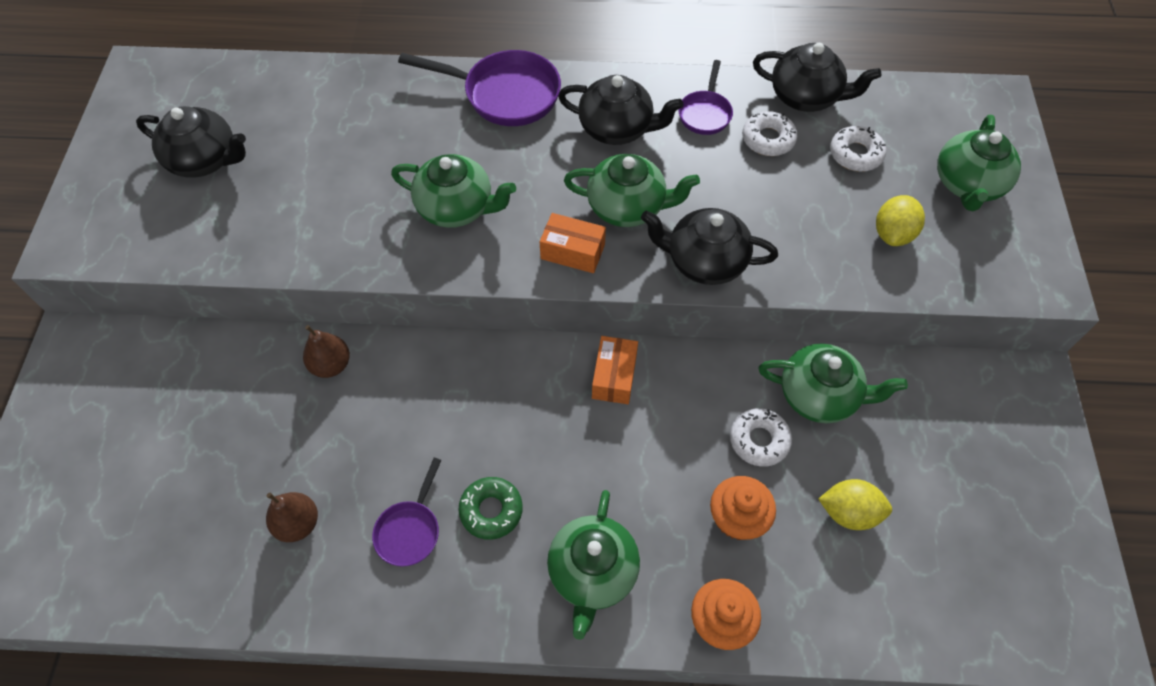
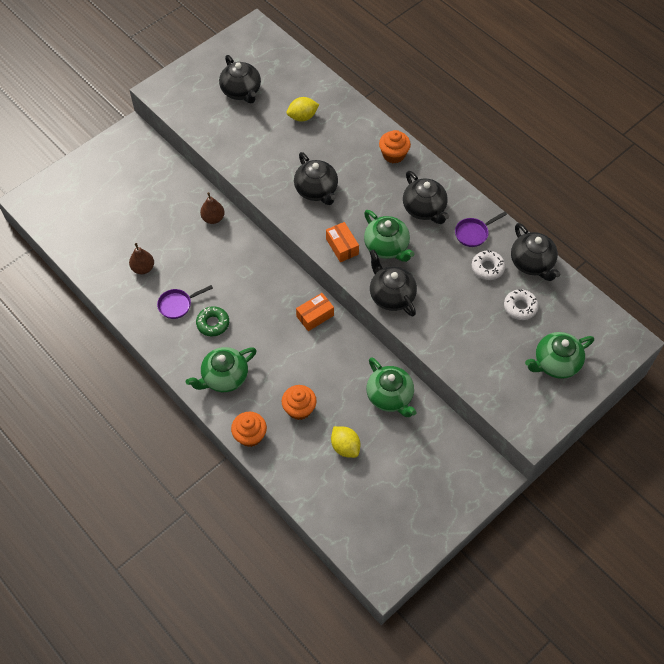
camera: 45 degrees right, 0 degrees up
green teapot [391,154,516,228] -> black teapot [294,152,338,205]
purple pan [398,50,561,126] -> orange cupcake [379,130,411,164]
white donut [730,408,792,467] -> none
yellow lemon [876,195,925,246] -> yellow lemon moved to [287,97,319,122]

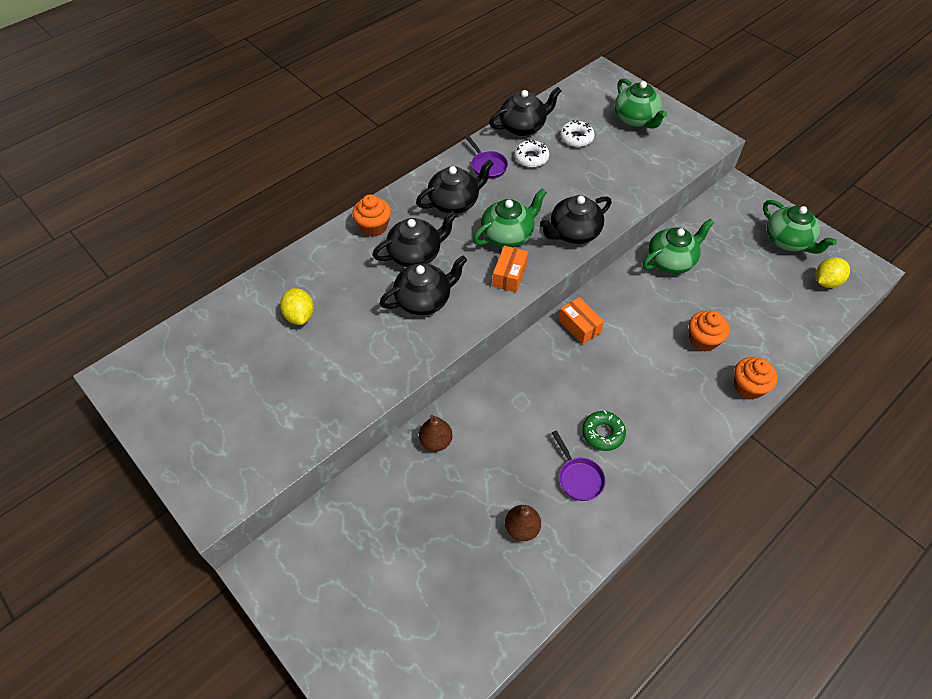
camera: 90 degrees left, 5 degrees down
green teapot [186,347,257,392] -> green teapot moved to [763,200,837,254]
black teapot [219,55,261,103] -> black teapot moved to [372,211,457,267]
orange box [326,222,359,262] -> orange box turned 45 degrees counterclockwise [492,246,528,293]
yellow lemon [331,426,360,458] -> yellow lemon moved to [815,258,850,288]

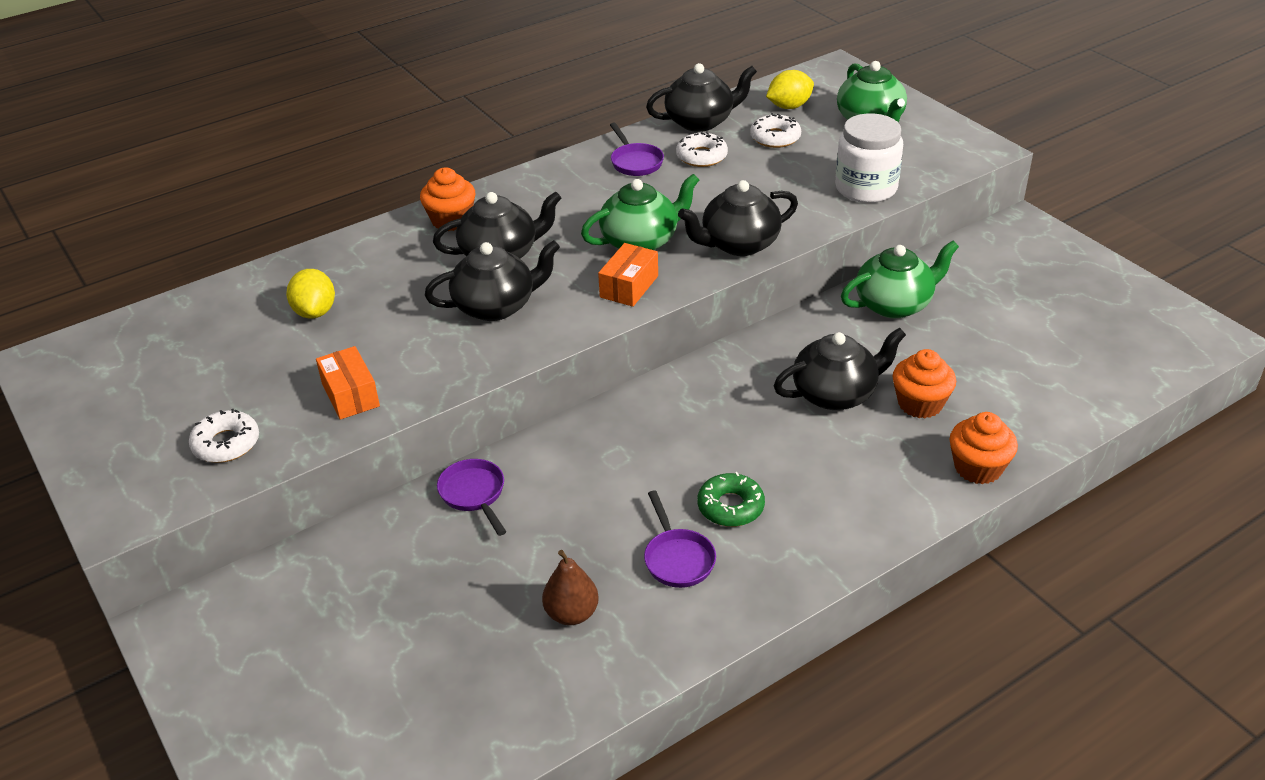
camera: 10 degrees right, 15 degrees down
black teapot [416,159,494,214] -> black teapot moved to [774,327,906,410]
brown pear [419,415,453,452] -> purple pan [437,459,506,536]
orange box [559,297,604,345] -> orange box moved to [316,346,380,419]
green teapot [763,200,837,254] -> none
yellow lemon [815,258,850,288] -> yellow lemon moved to [766,70,814,109]
none -> white donut [189,409,259,463]
none -> white jar [835,113,903,203]

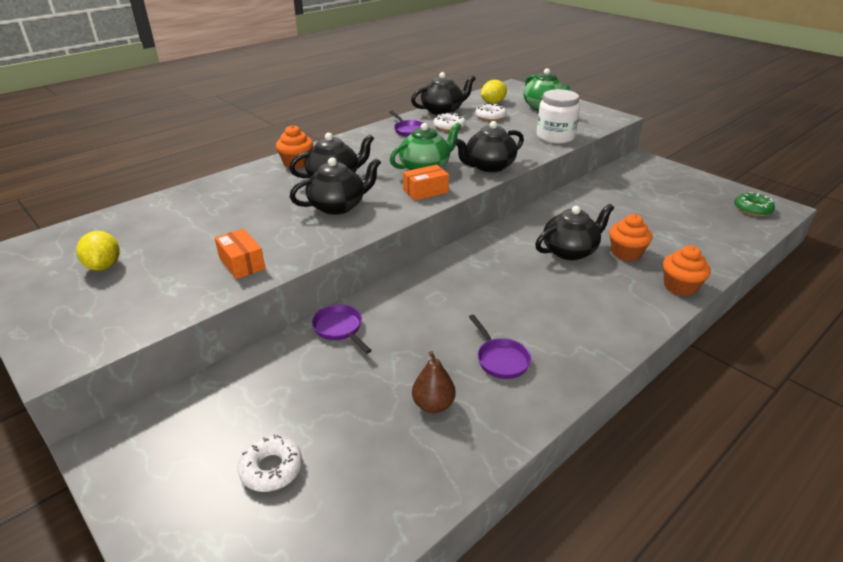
camera: 10 degrees left, 5 degrees down
white donut [189,409,259,463] -> white donut moved to [238,434,303,492]
yellow lemon [286,269,335,319] -> yellow lemon moved to [76,231,120,271]
orange box [598,243,658,307] -> orange box turned 45 degrees clockwise [403,164,449,201]
green donut [697,472,765,527] -> green donut moved to [734,192,775,216]
green teapot [841,240,959,318] -> none

